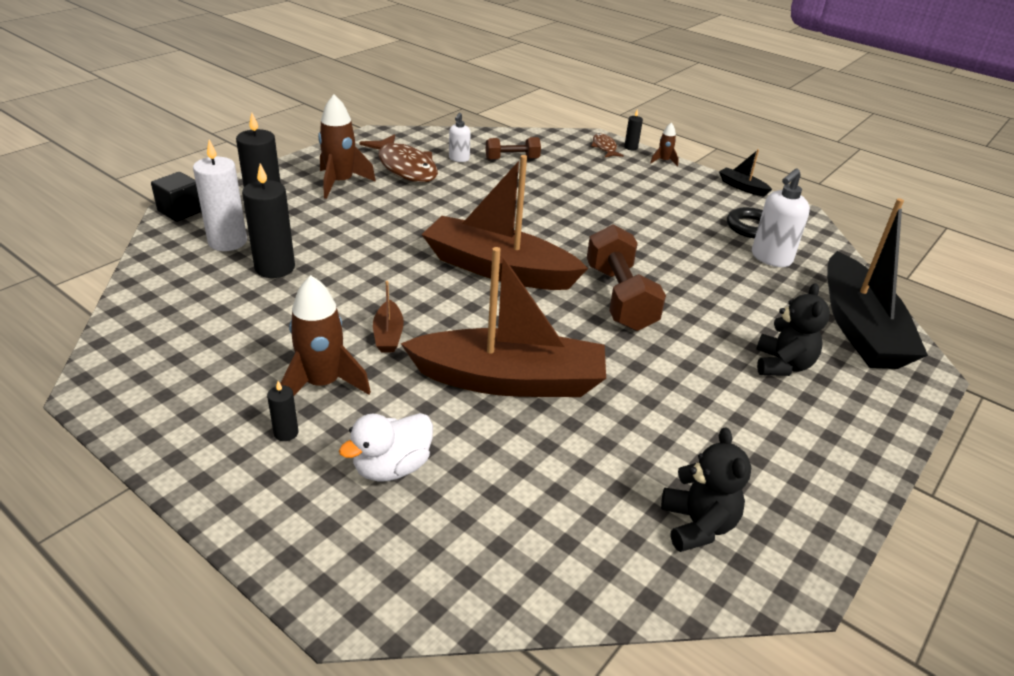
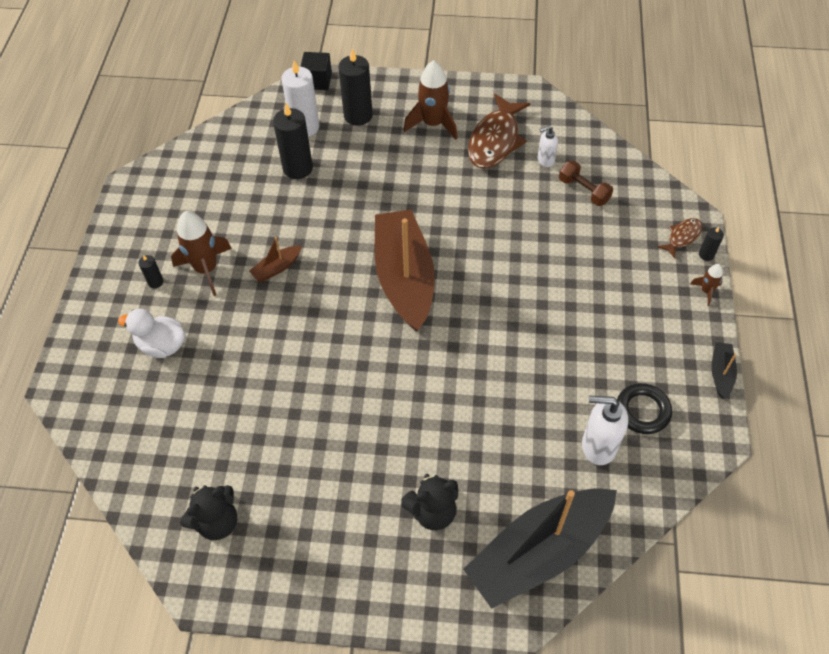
camera: 60 degrees right, 20 degrees up
brown boat [401,247,606,397] -> none
brown dumbbell [587,224,666,331] -> none

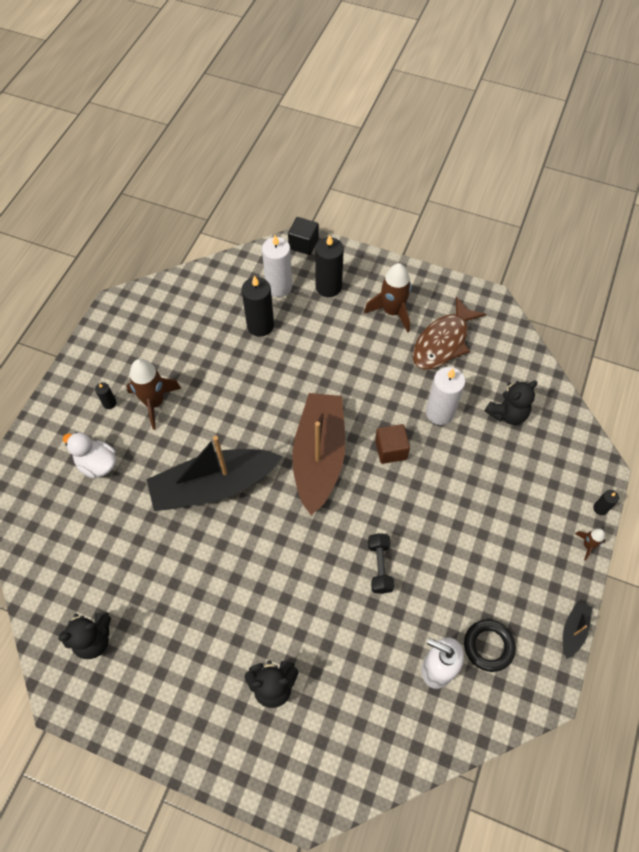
camera: 15 degrees right, 5 degrees up
brown boat [249,237,302,282] -> none
black boat [463,488,617,609] -> black boat moved to [146,436,283,511]
white soap dispenser [537,125,558,167] -> none
brown dumbbell [559,161,613,206] -> black teddy bear [484,381,537,425]
brown fish [657,218,703,258] -> none
none -> black dumbbell [368,533,394,594]
none -> brown cube [375,424,410,464]
none -> white candle [426,367,465,425]

